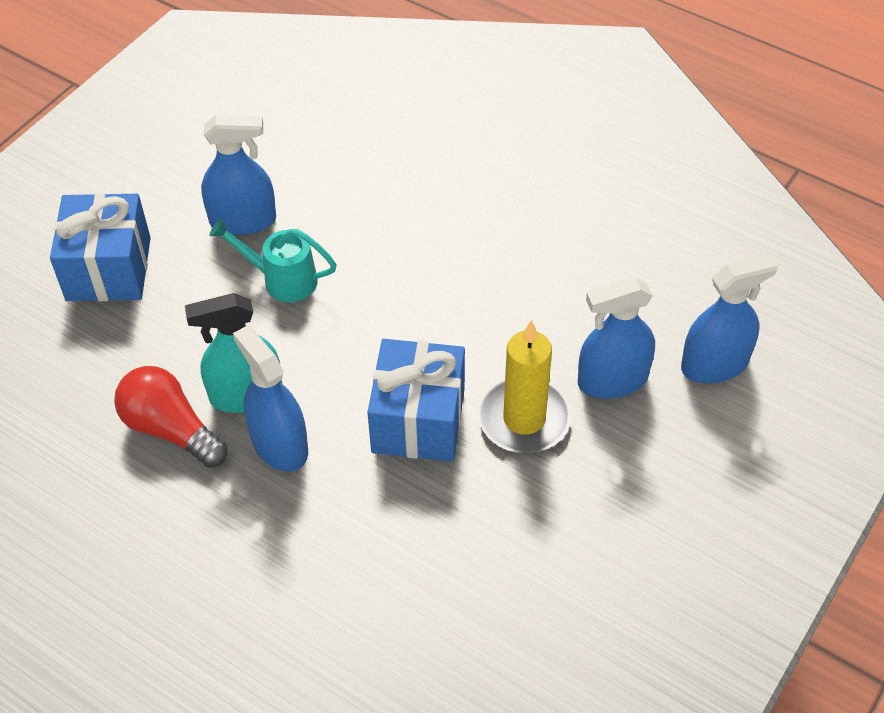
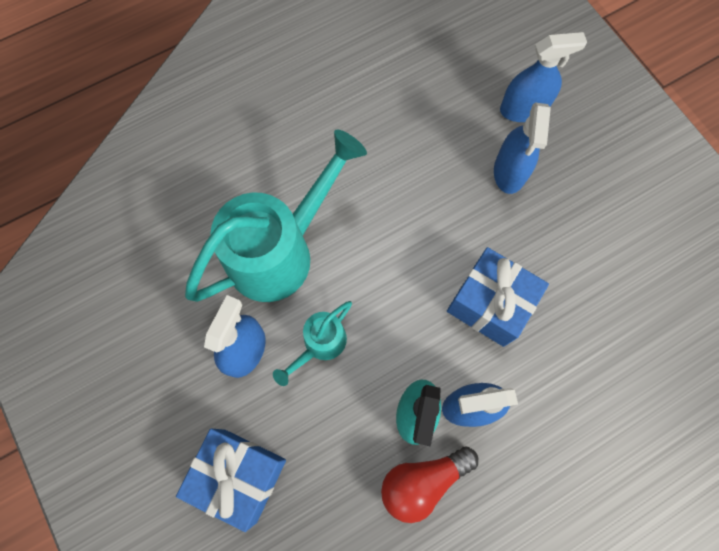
camera: 65 degrees left, 20 degrees up
yellow candle [478,320,571,453] -> none
blue spray bottle [681,254,778,383] -> blue spray bottle turned 75 degrees clockwise [500,32,587,122]
none -> turquoise watering can [185,129,367,302]

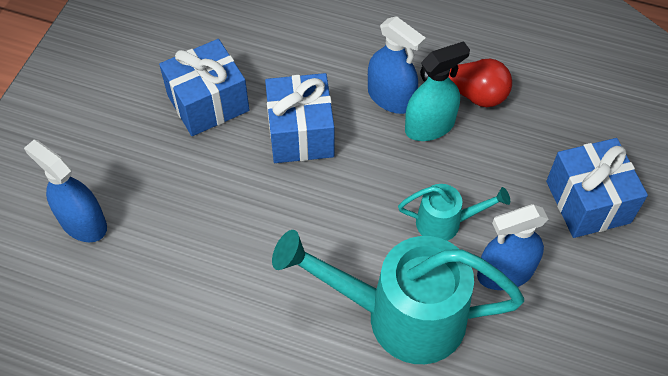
camera: 130 degrees left, 15 degrees down
blue spray bottle [494,103,551,194] -> none
none -> blue gift [159,39,249,136]

